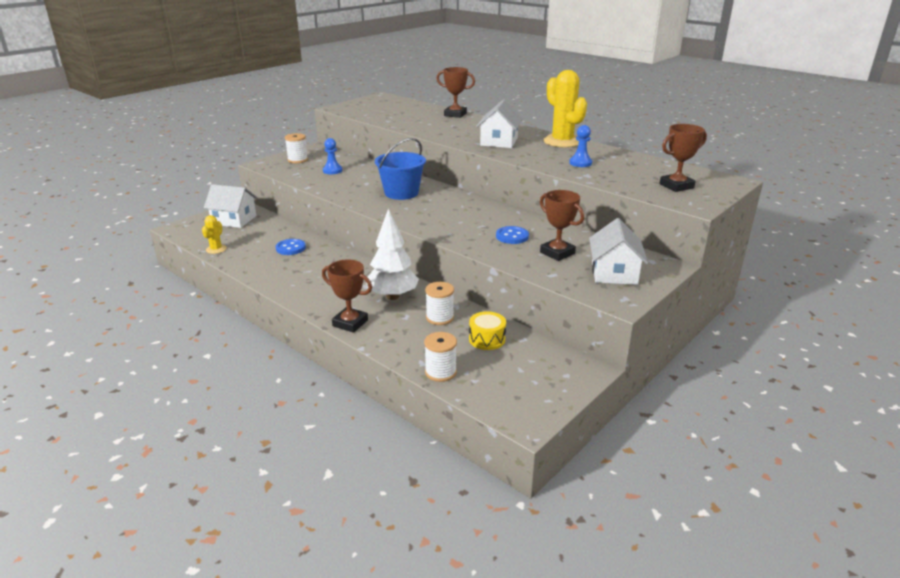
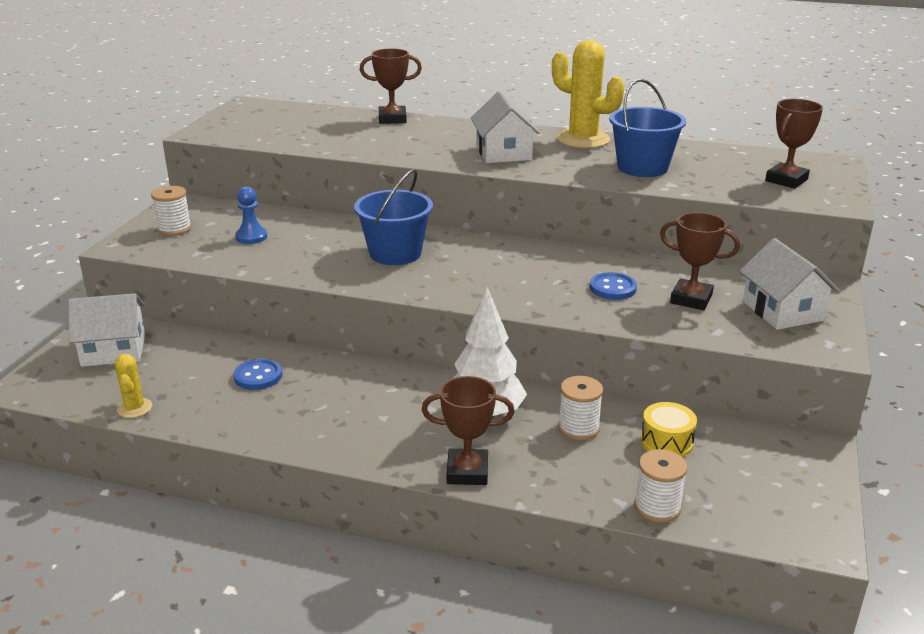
camera: 25 degrees left, 0 degrees up
blue pawn [569,125,592,167] -> blue bucket [609,79,686,177]

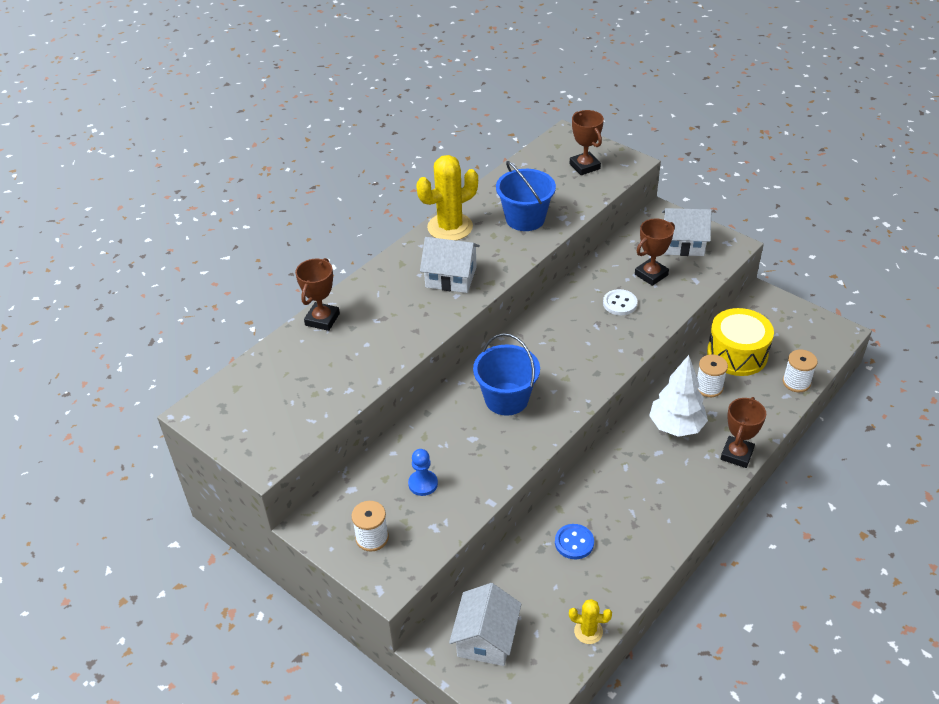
camera: 65 degrees left, 15 degrees up
blue button [590,272,637,300] -> white button [603,289,637,315]
yellow drum [641,402,697,457] -> yellow drum [707,308,774,376], size x1.80

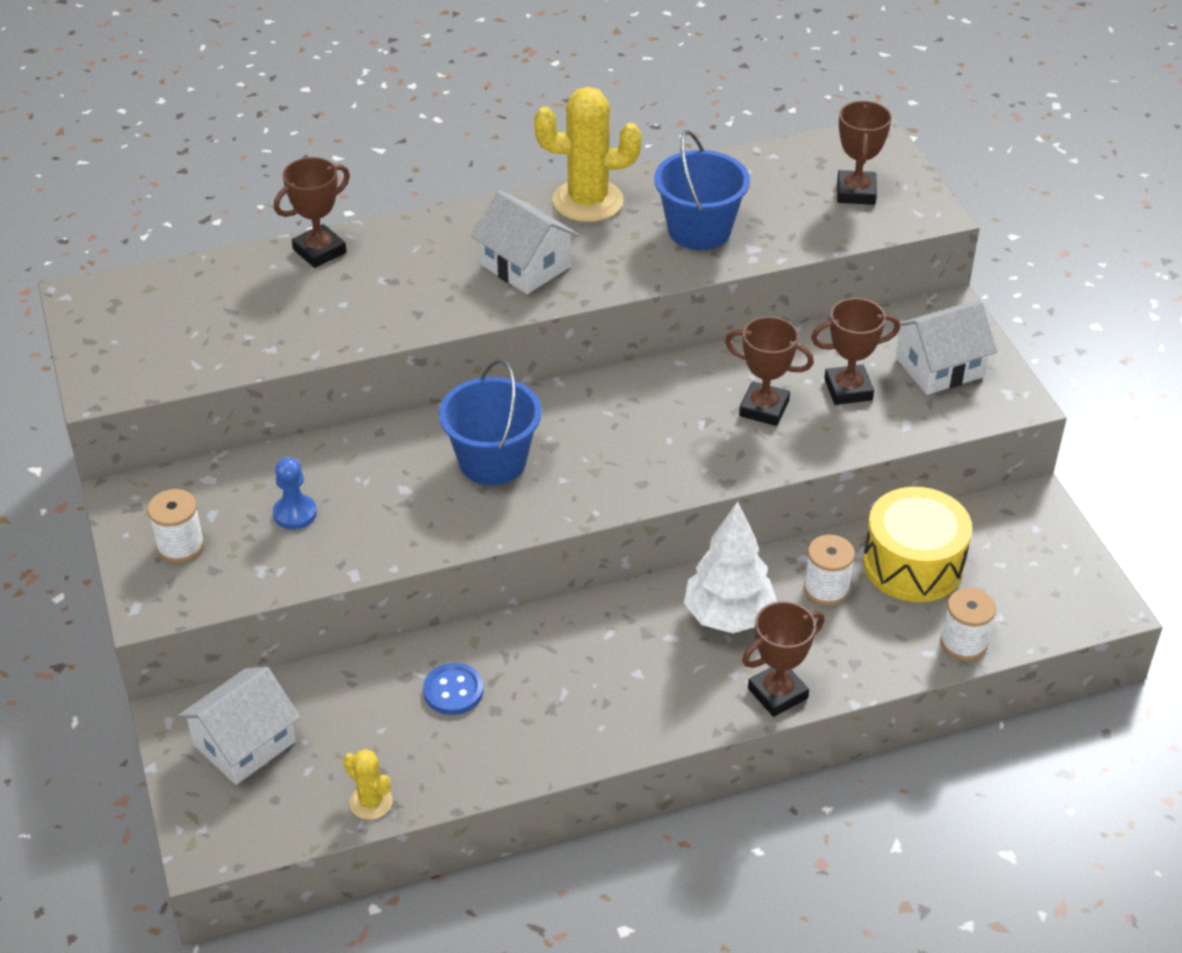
camera: 30 degrees right, 0 degrees up
white button [603,289,637,315] -> brown trophy [725,316,814,426]
white house [662,208,711,256] -> white house turned 60 degrees counterclockwise [892,301,997,395]

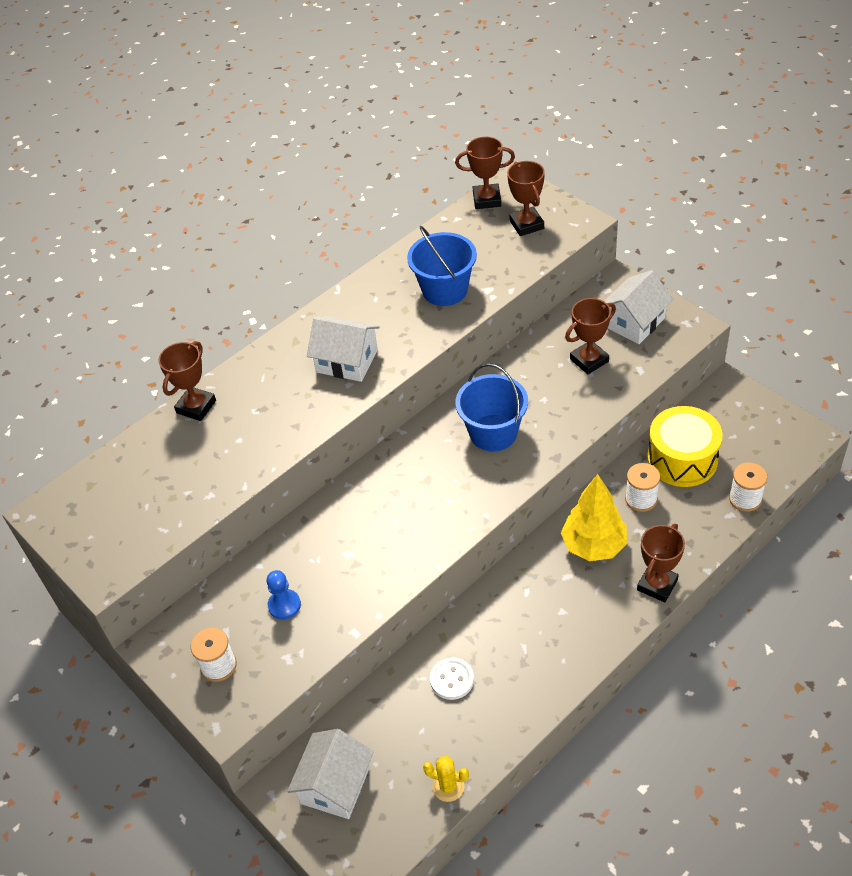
camera: 20 degrees left, 5 degrees up
blue button [423,663,483,715] -> white button [430,657,474,700]
blue bucket [439,359,542,485] -> blue bucket moved to [455,363,528,452]
yellow cactus [534,87,641,222] -> none
white tree [684,501,777,633] -> yellow tree [561,474,627,561]
brown trophy [725,316,814,426] -> brown trophy moved to [455,137,515,209]

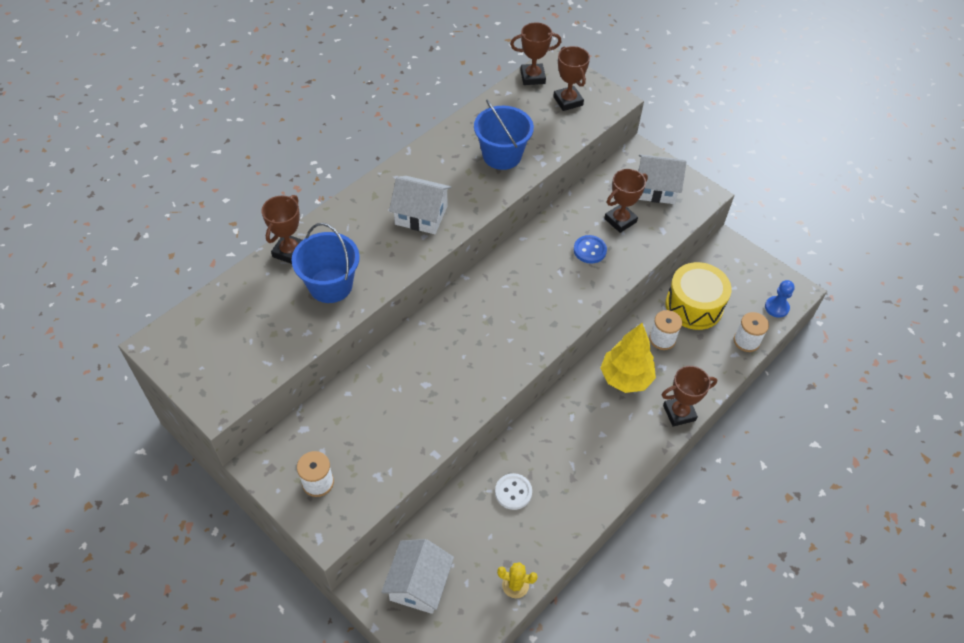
camera: 10 degrees left, 5 degrees up
blue pawn [266,570,301,620] -> blue pawn moved to [765,280,795,318]
blue bucket [455,363,528,452] -> blue bucket moved to [291,223,360,303]
white house [604,270,674,344] -> white house turned 60 degrees clockwise [638,154,687,204]
brown trophy [637,524,685,602] -> brown trophy turned 45 degrees clockwise [662,366,717,427]
none -> blue button [574,235,607,264]

